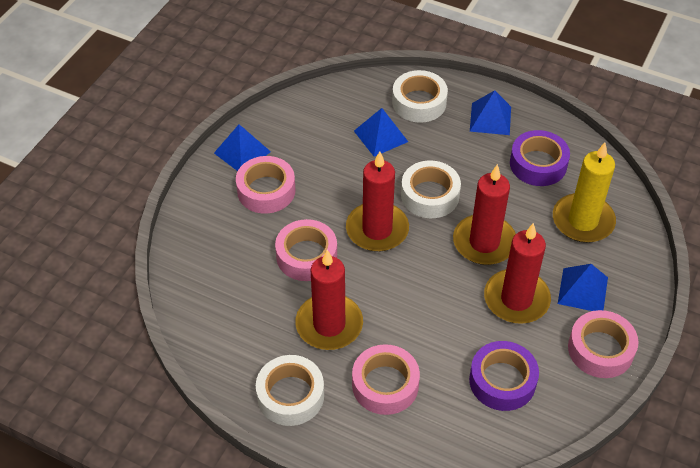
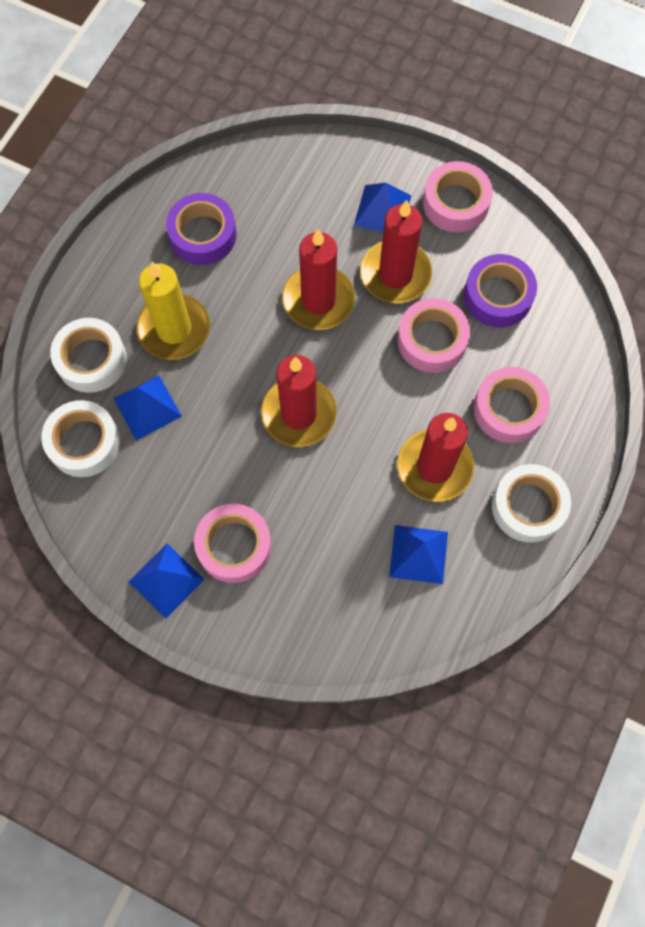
camera: 90 degrees left, 20 degrees up
pink tape [275,219,337,281] -> pink tape moved to [397,298,470,373]
white tape [401,160,461,218] -> white tape moved to [41,400,120,477]
blue pyramid [470,90,511,135] -> blue pyramid moved to [389,525,448,584]
yellow candle [553,142,616,243] -> yellow candle moved to [136,262,210,360]

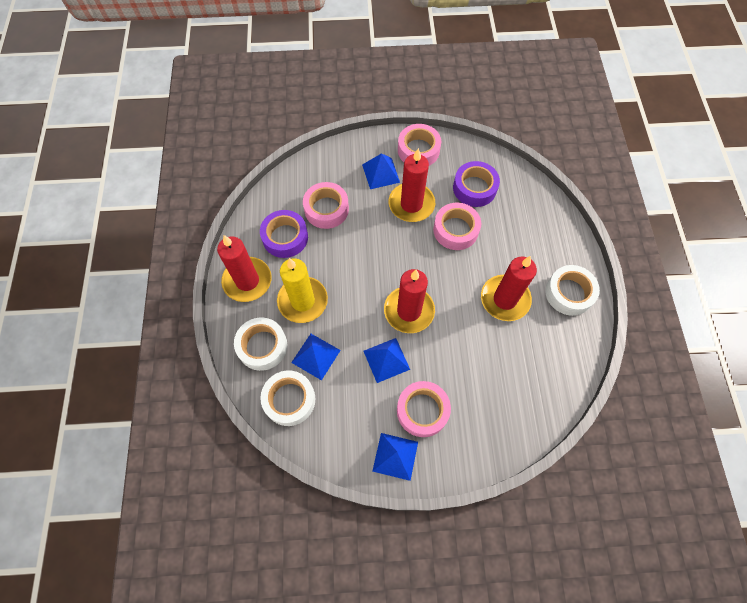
camera: 30 degrees left, 5 degrees down
red candle [282,229,355,330] -> red candle moved to [217,235,272,302]
blue pyramid [389,525,448,584] -> blue pyramid moved to [364,338,410,383]
pink tape [474,367,550,443] -> pink tape moved to [303,182,349,229]

